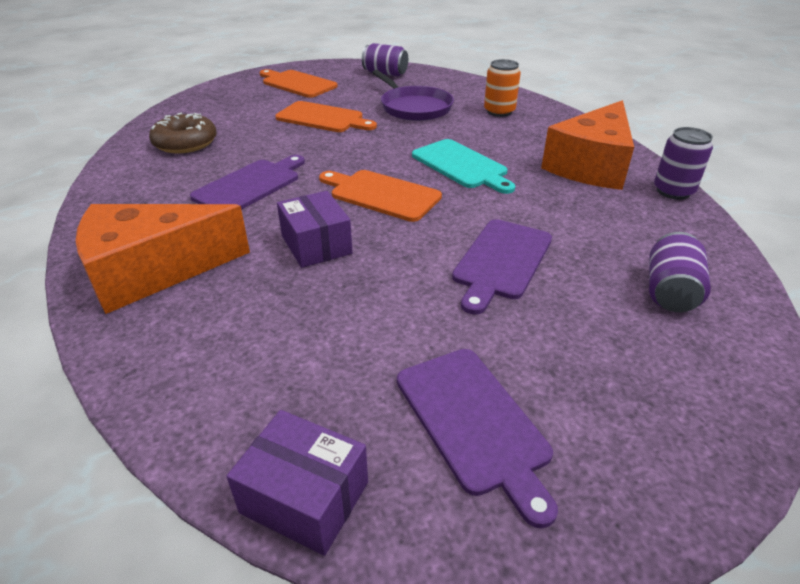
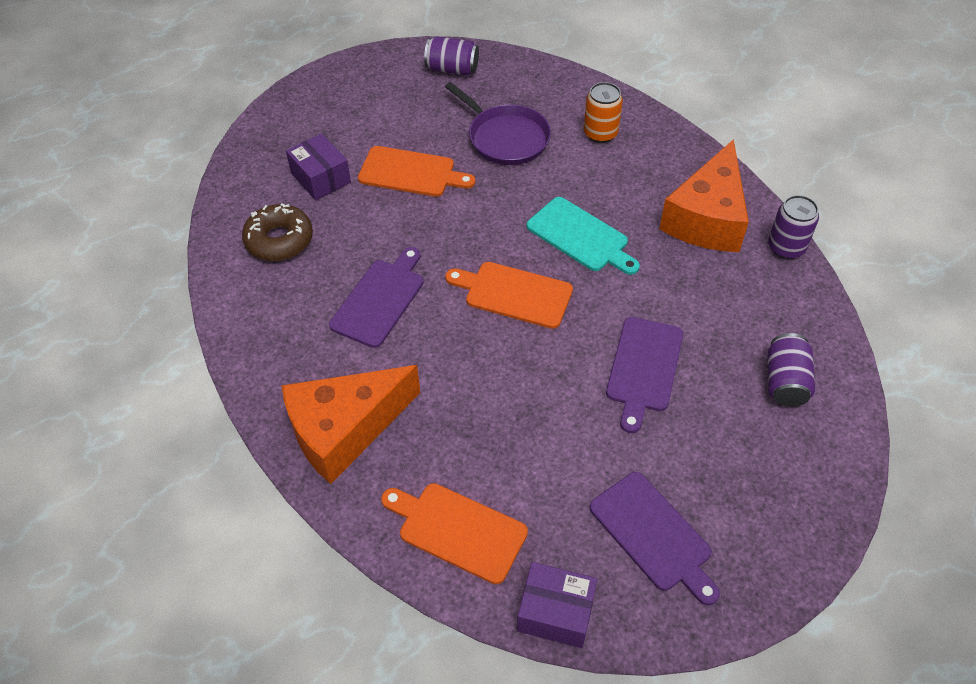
camera: 10 degrees left, 15 degrees up
orange cutting board [260,69,338,98] -> orange cutting board moved to [381,483,528,584]
purple box [277,191,353,268] -> purple box moved to [286,133,351,200]

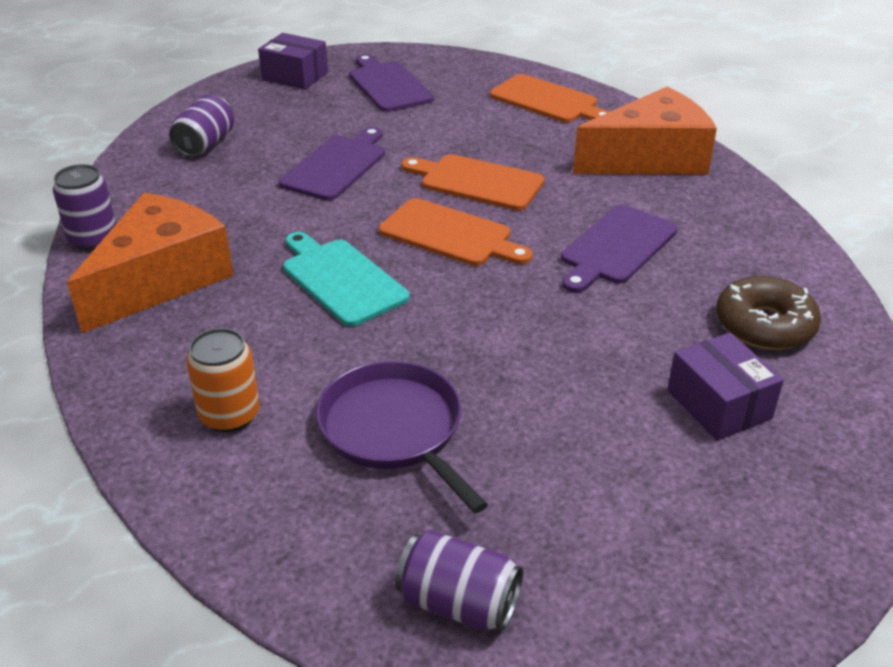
camera: 170 degrees left, 15 degrees down
orange cutting board [358,146,475,197] -> orange cutting board moved to [401,154,545,210]
purple box [517,562,597,648] -> purple box moved to [258,33,328,90]

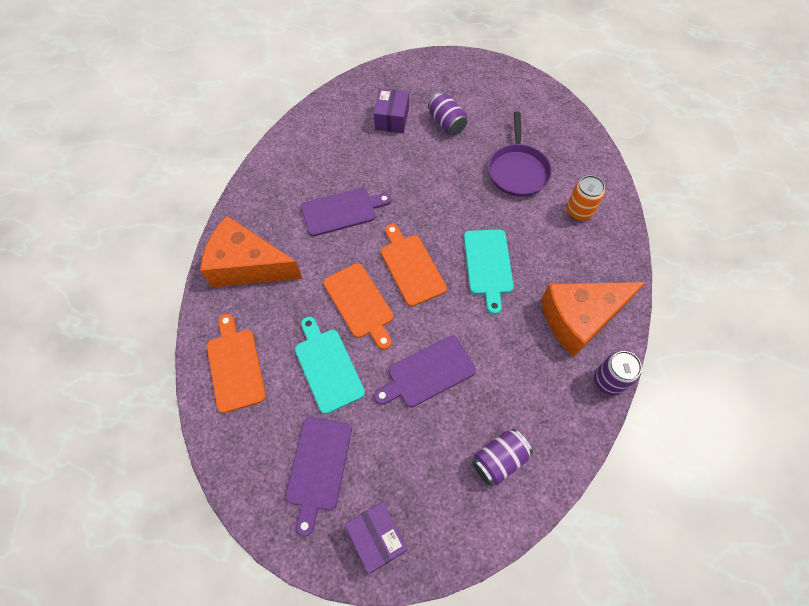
camera: 145 degrees left, 25 degrees up
purple can [395,530,523,631] -> purple can moved to [428,92,467,135]
brown donut [716,276,821,350] -> none
none -> turquoise cutting board [295,317,365,414]

